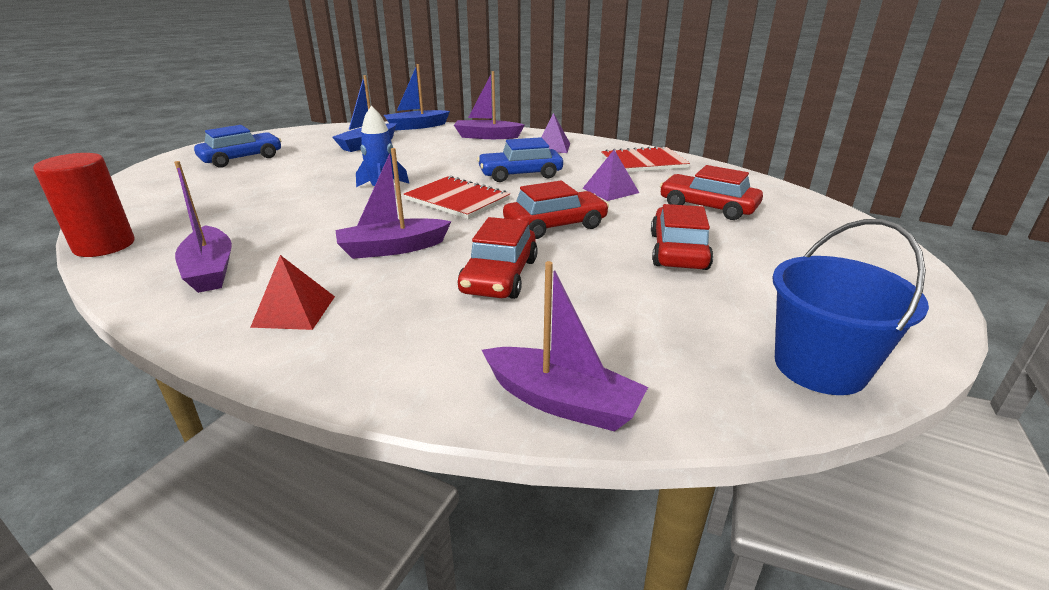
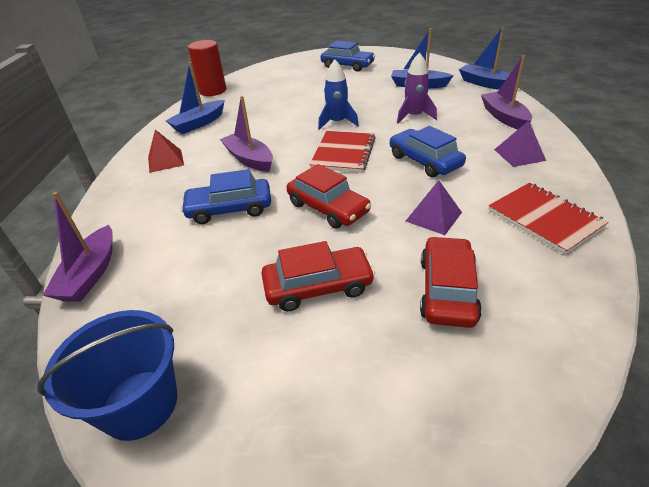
camera: 70 degrees right, 10 degrees up
purple boat [174,161,232,293] -> blue boat [166,62,225,134]
red car [458,217,538,299] -> blue car [181,169,271,224]
none -> purple rocket [397,52,437,124]

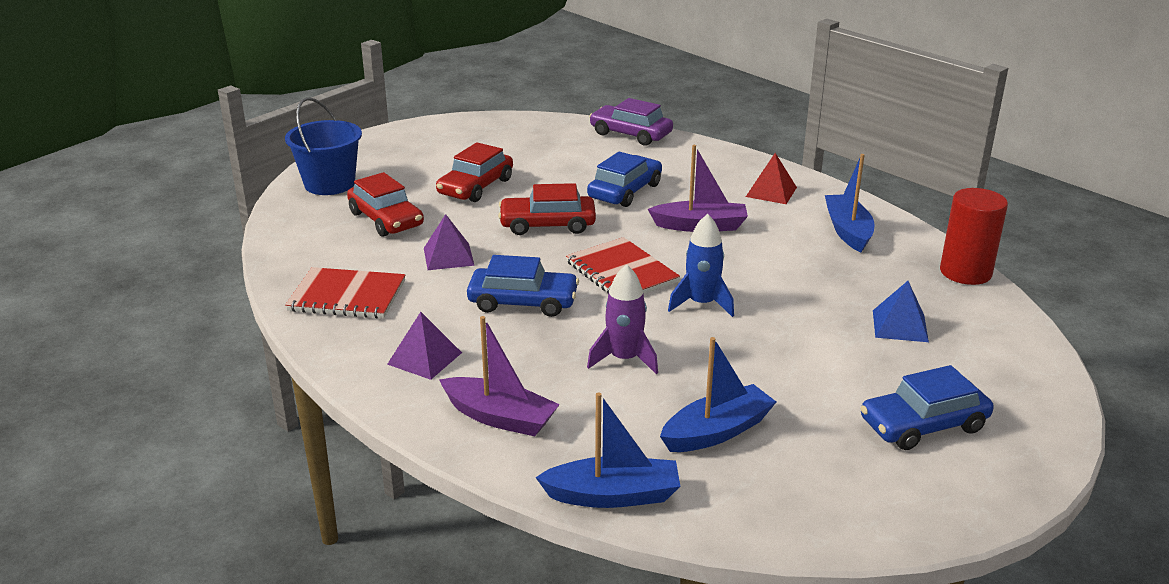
camera: 130 degrees right, 10 degrees down
blue bucket [37,310,177,441] -> blue bucket moved to [285,97,362,195]
purple boat [42,192,113,302] -> purple car [589,98,673,146]
none -> blue pyramid [873,281,929,342]

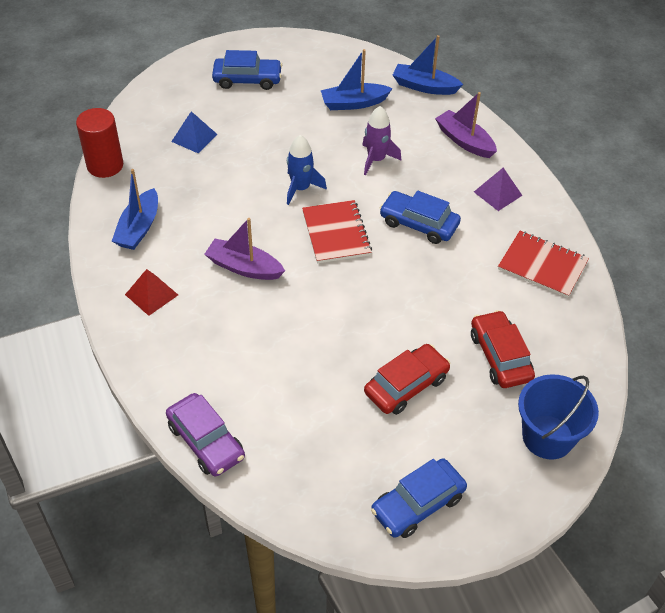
camera: 160 degrees left, 20 degrees up
purple pyramid [424,214,475,270] -> none
red car [498,183,596,235] -> none
blue car [587,152,662,207] -> blue car moved to [371,458,467,538]

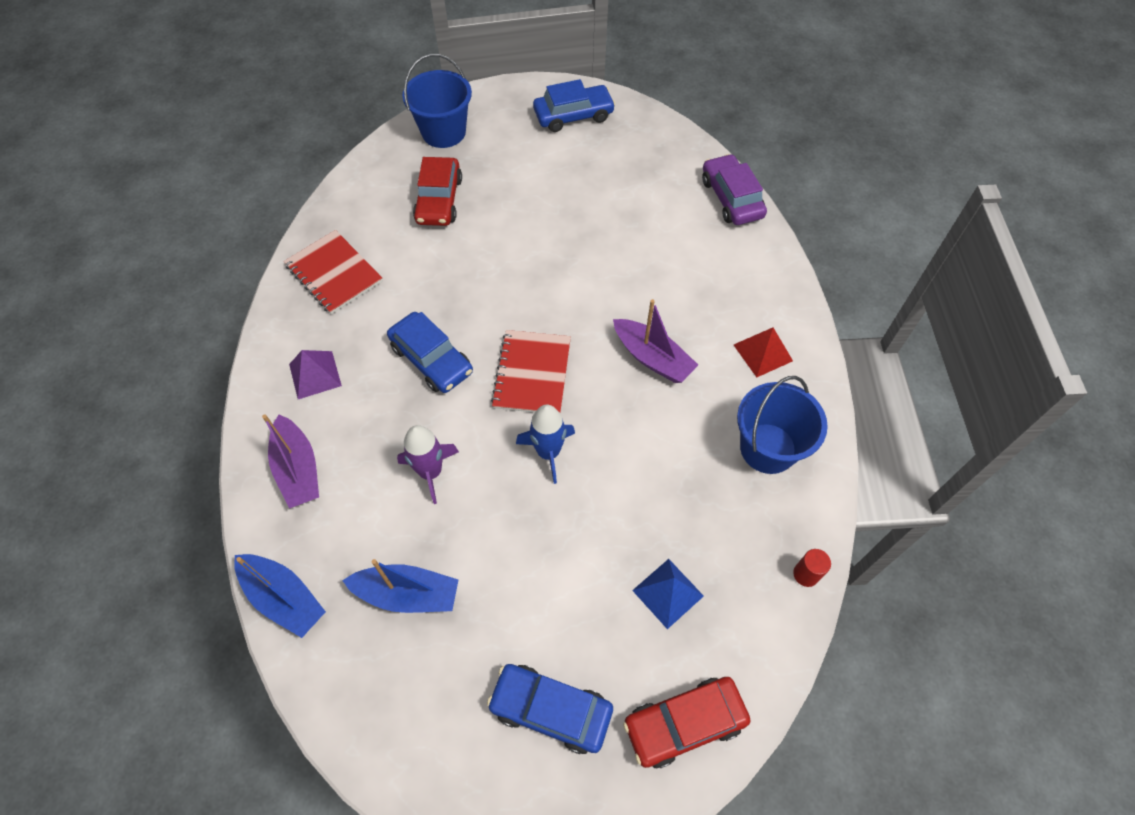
camera: 160 degrees left, 10 degrees up
red cylinder [76,108,123,178] -> red cylinder [793,549,831,587], size x0.48
blue boat [112,169,158,250] -> blue bucket [737,376,828,474]
red car [364,344,450,415] -> red car moved to [623,677,750,769]

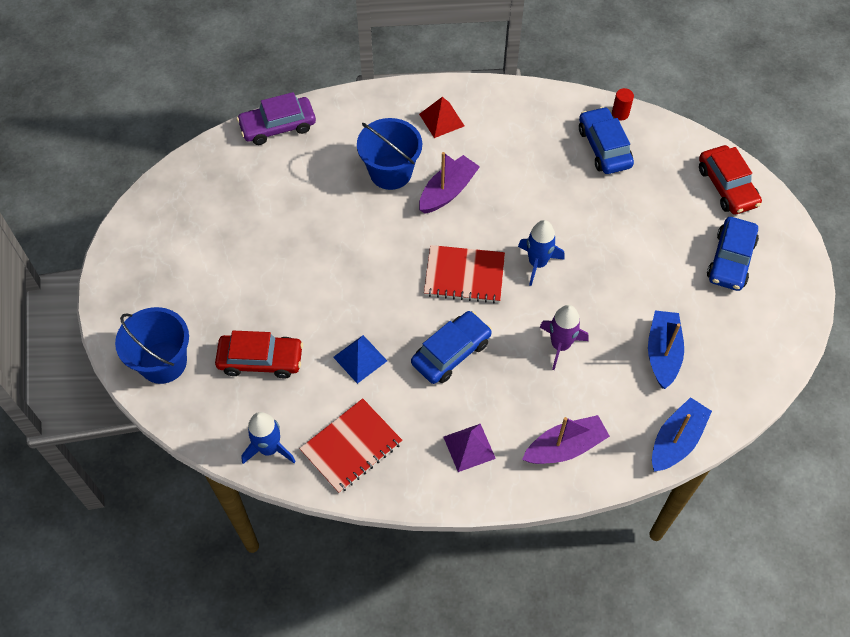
camera: 90 degrees left, 0 degrees up
blue car [533,79,615,132] -> blue car moved to [579,107,634,174]
blue pyramid [632,559,704,629] -> blue pyramid moved to [333,335,387,384]
blue bucket [737,376,828,474] -> blue bucket moved to [357,118,422,190]
none -> blue rocket [241,412,296,464]

